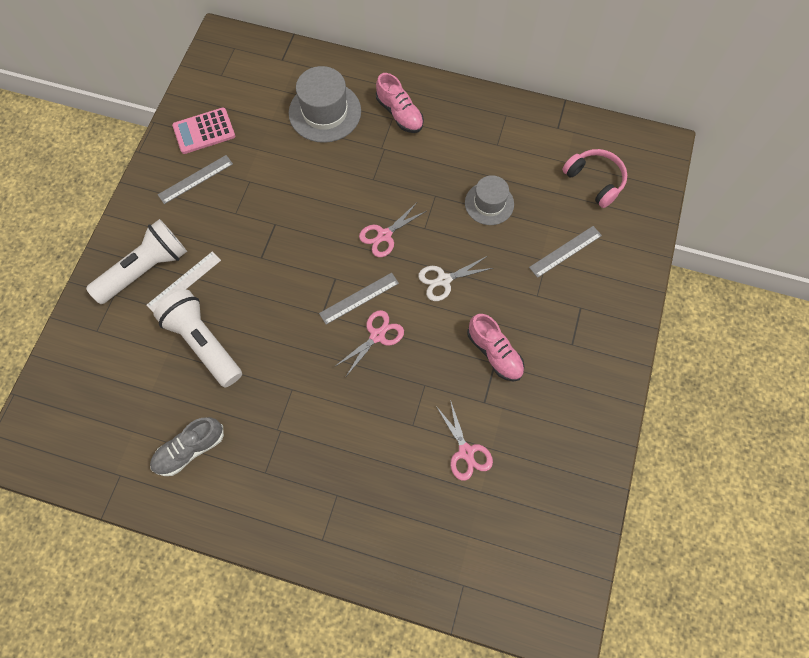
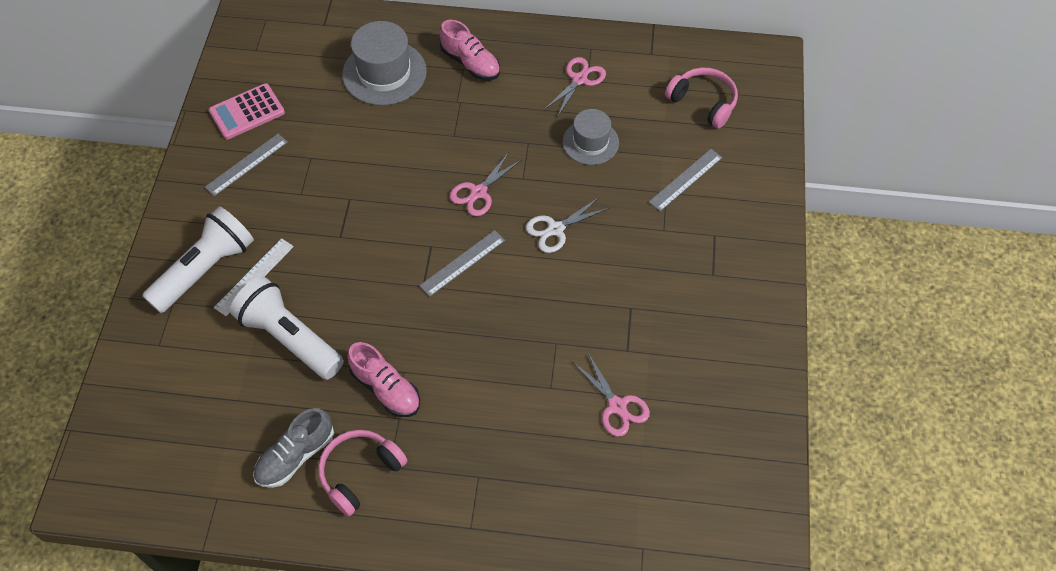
camera: 10 degrees left, 10 degrees down
pink scissors [334,310,404,378] -> pink scissors moved to [544,57,606,118]
pink shoe [467,314,525,382] -> pink shoe moved to [348,342,420,417]
none -> pink headphones [318,430,407,516]

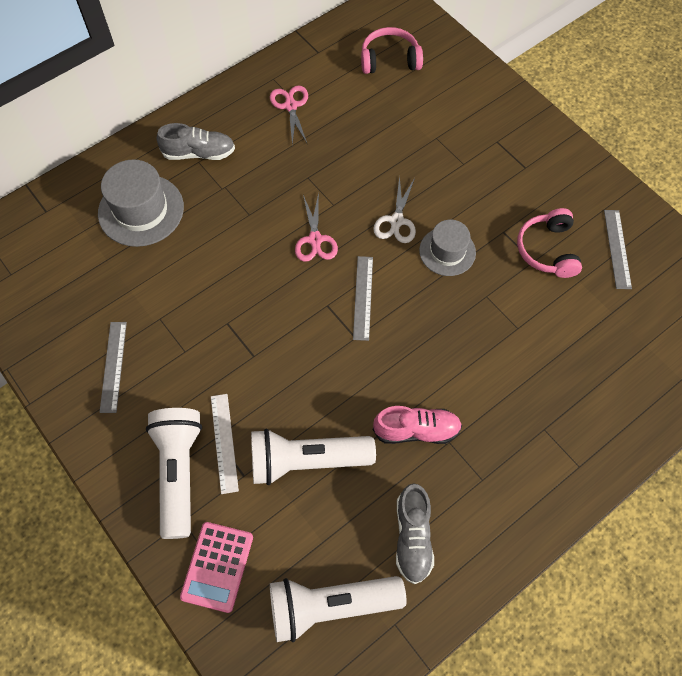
camera: 45 degrees left, 5 degrees up
pink calculator [209,83,285,139] -> pink calculator moved to [180,522,253,613]
pink headphones [318,430,407,516] -> pink headphones moved to [517,208,582,278]
pink shoe [440,20,500,80] -> grey shoe [157,123,235,160]
grey hat [563,109,619,165] -> grey hat moved to [419,220,476,276]
pink scissors [573,353,650,437] -> none
grey ruler [649,149,723,211] -> grey ruler moved to [604,210,632,289]
none -> white flashlight [270,576,407,642]

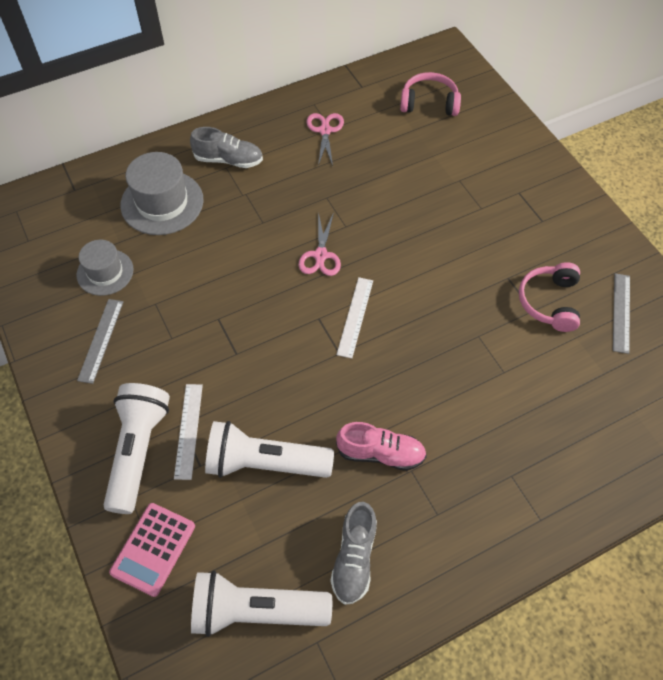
camera: 10 degrees right, 5 degrees down
grey ruler [353,256,373,341] -> white ruler [336,277,373,359]
white scissors [373,175,416,243] -> none
grey hat [419,220,476,276] -> grey hat moved to [76,240,134,296]

